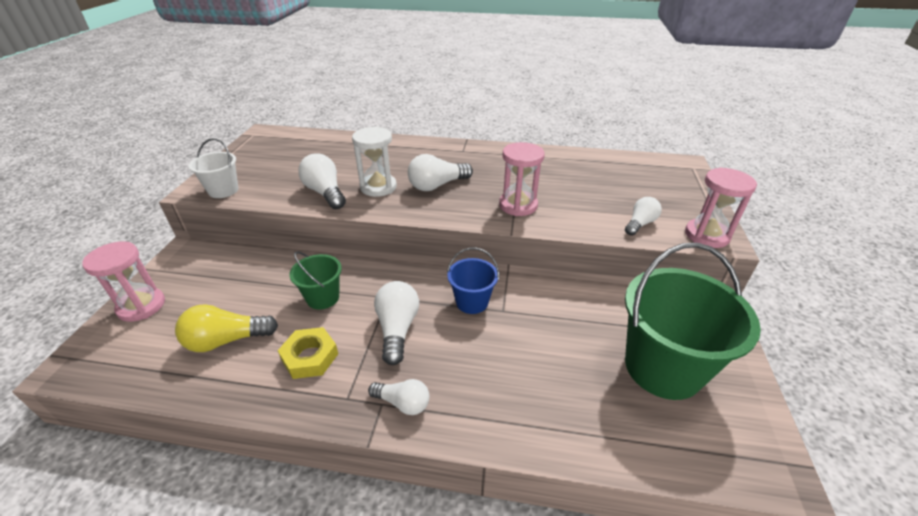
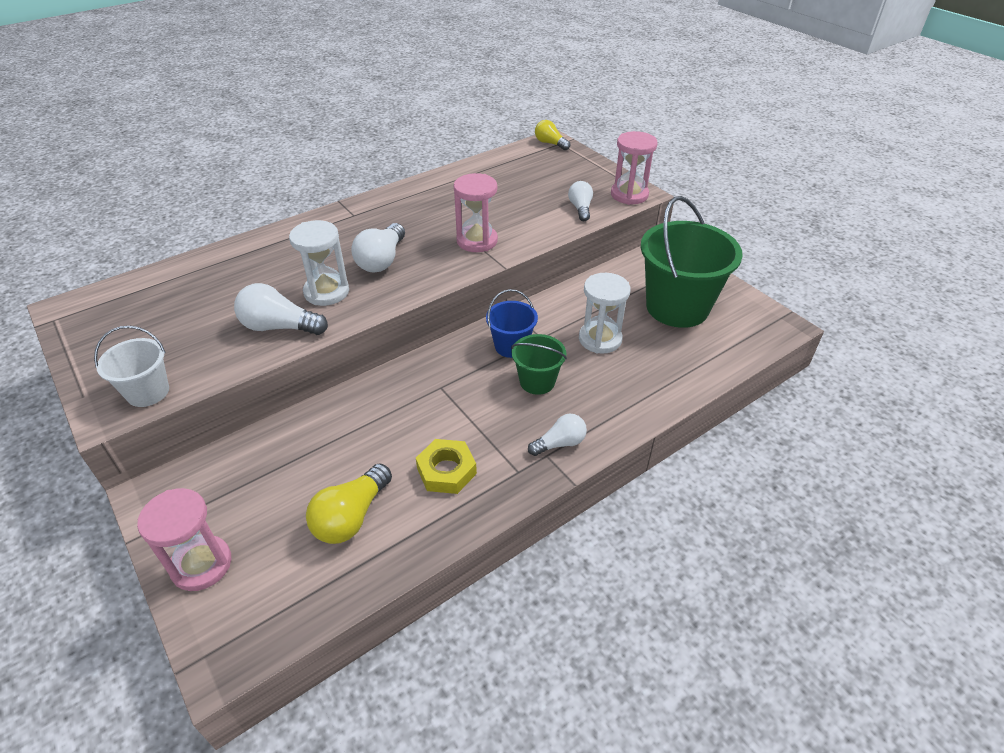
camera: 45 degrees left, 5 degrees up
green bucket [289,251,342,310] -> green bucket moved to [511,334,567,395]
white light bulb [374,281,419,365] -> none
none -> yellow light bulb [535,120,570,150]
none -> white hourglass [579,273,631,354]

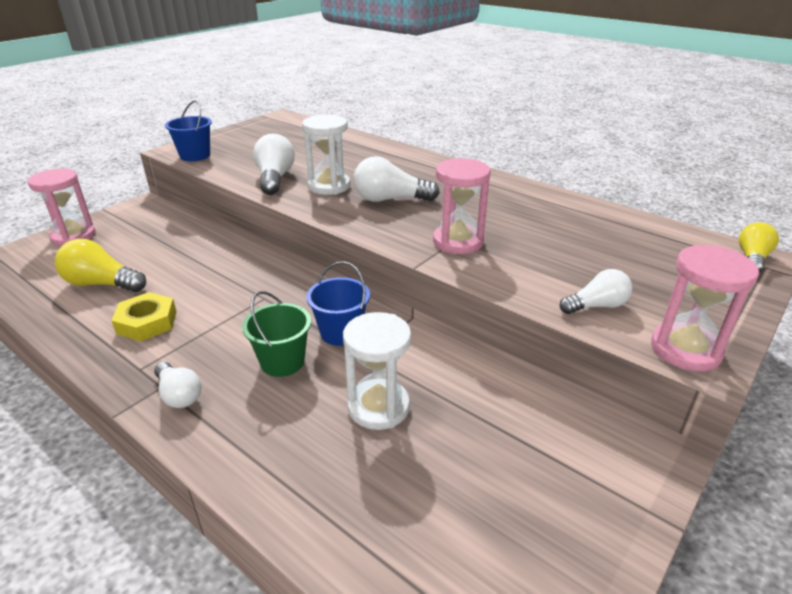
camera: 75 degrees right, 10 degrees down
white bucket [94,326,169,407] -> blue bucket [165,100,212,161]
green bucket [641,196,743,328] -> none

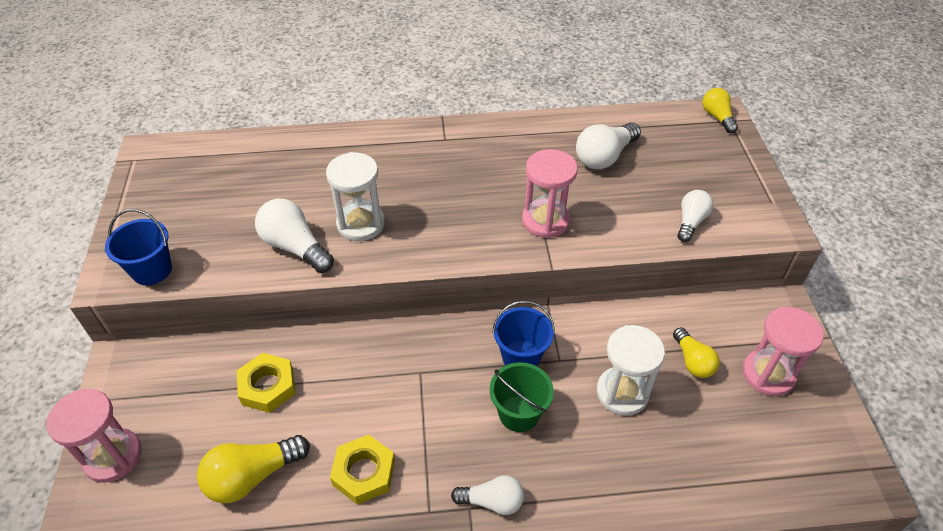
camera: 45 degrees left, 15 degrees up
white light bulb [353,156,440,202] -> white light bulb moved to [576,122,641,169]
pink hourglass [651,245,759,372] -> pink hourglass moved to [742,307,824,396]
none -> yellow nut [237,353,296,413]
none -> yellow light bulb [673,327,720,378]

